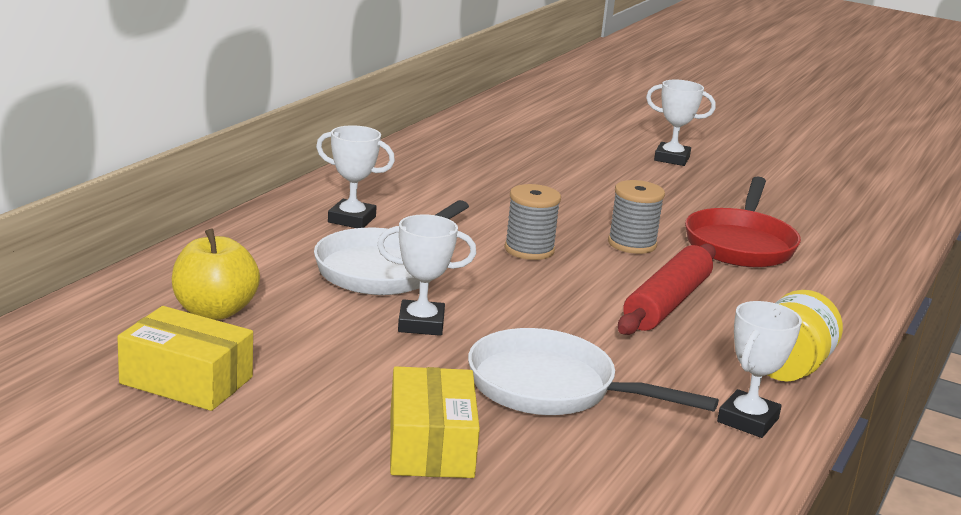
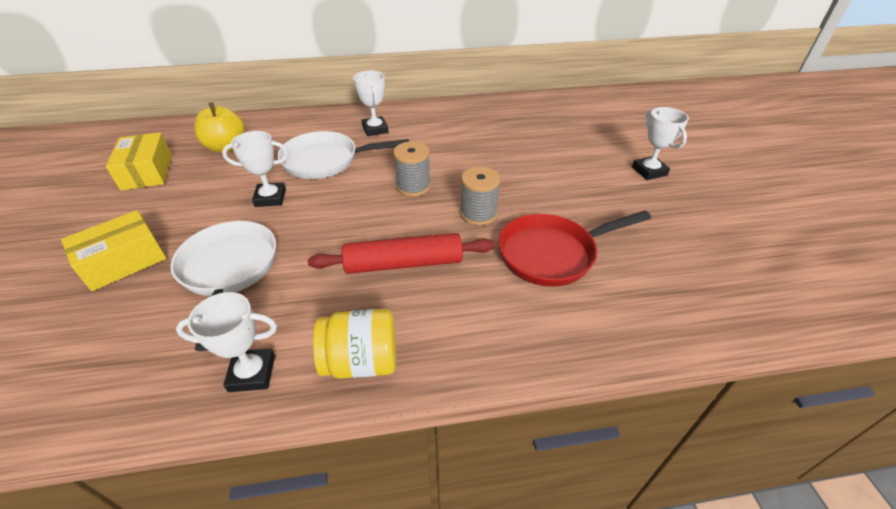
camera: 55 degrees right, 20 degrees up
white trophy [377,214,476,336] -> white trophy turned 60 degrees counterclockwise [222,131,289,207]

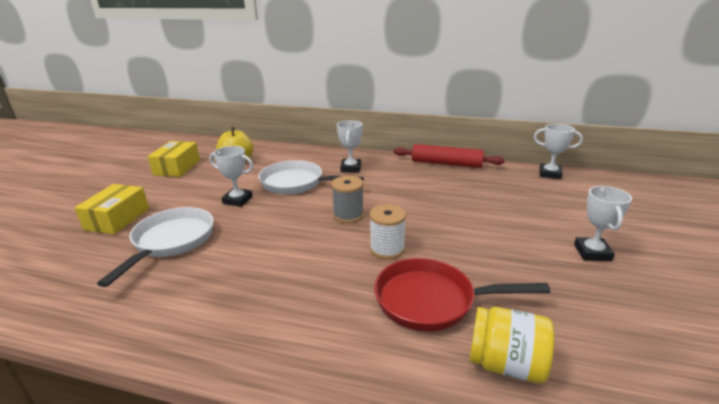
camera: 25 degrees right, 15 degrees down
yellow box [61,210,166,291] -> yellow box turned 60 degrees counterclockwise [75,184,149,234]
white trophy [176,292,277,392] -> white trophy moved to [534,124,583,179]
red rolling pin [308,233,494,274] -> red rolling pin moved to [393,144,505,168]
yellow jar [313,309,396,379] -> yellow jar moved to [469,307,554,383]
grey spool [460,166,501,226] -> white spool [369,204,406,260]

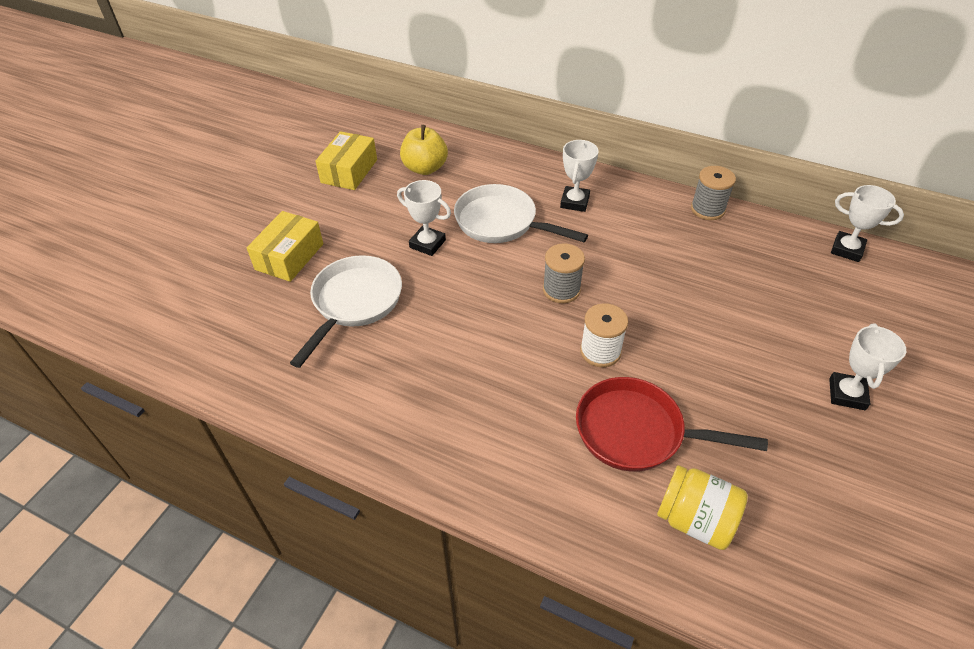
camera: 10 degrees right, 20 degrees up
red rolling pin [393,144,505,168] -> grey spool [691,166,736,220]

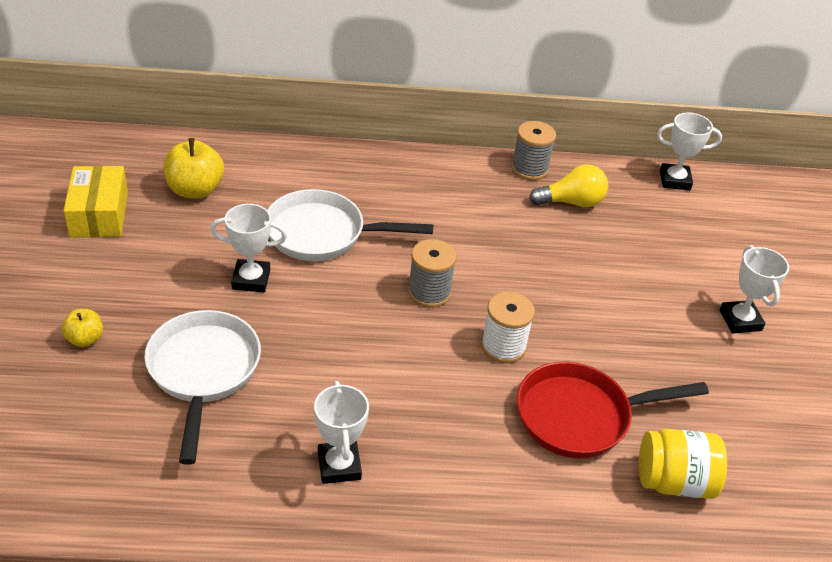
camera: 30 degrees left, 5 degrees down
yellow box [247,211,323,282] -> yellow apple [61,309,103,347]
white trophy [560,140,599,212] -> white trophy moved to [314,381,369,484]
none -> yellow light bulb [529,164,608,207]

